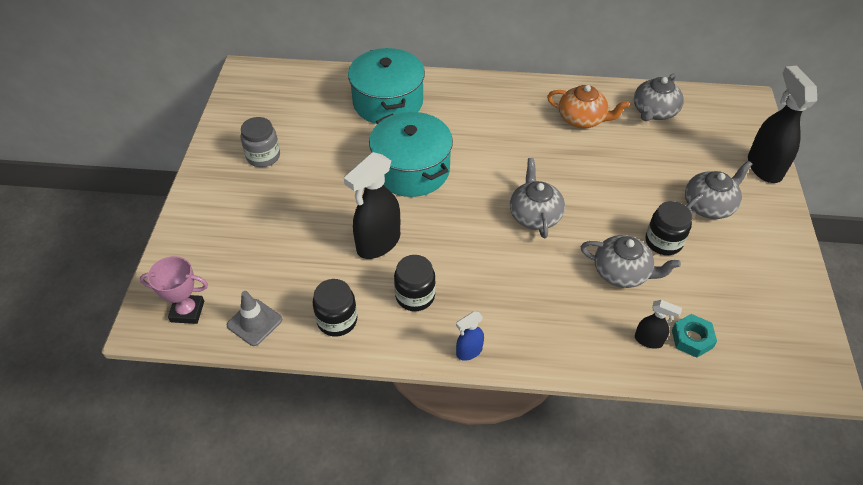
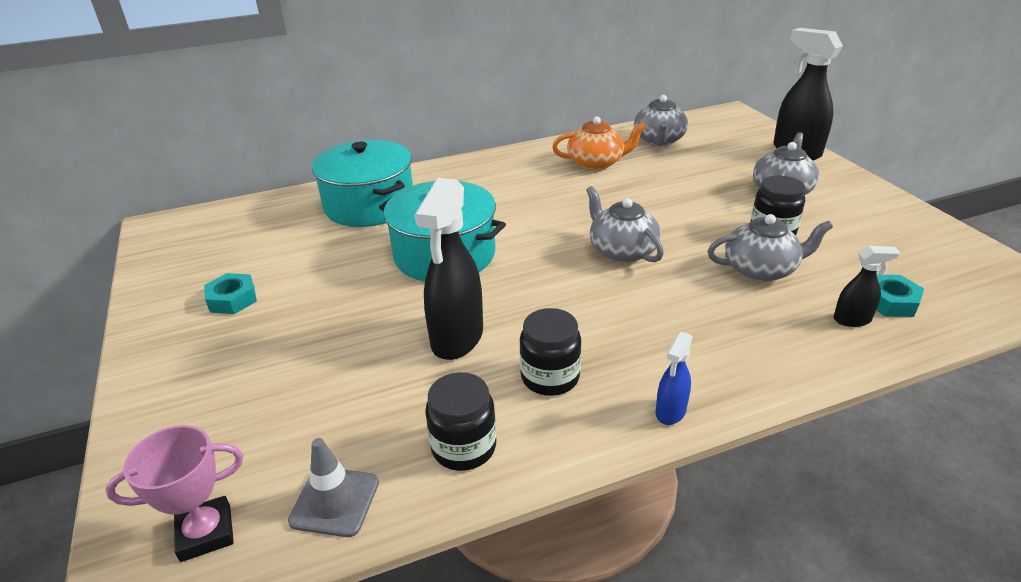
camera: 25 degrees left, 15 degrees down
grey jar [241,117,280,167] -> turquoise nut [204,273,257,314]

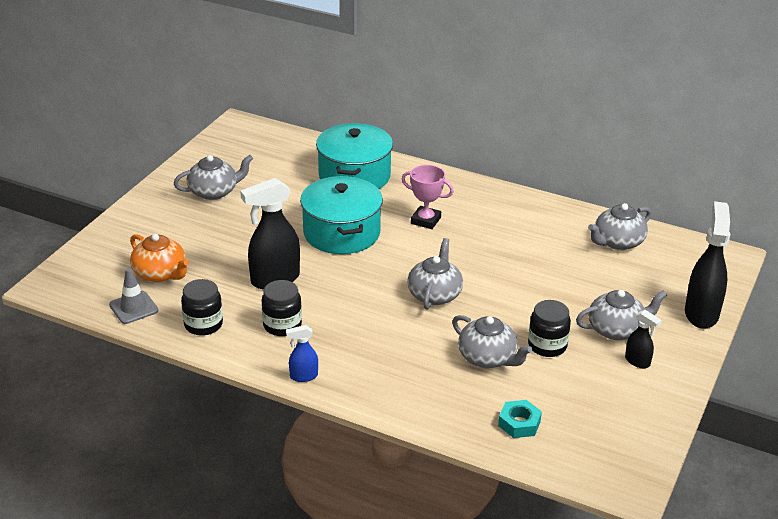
camera: 45 degrees right, 0 degrees up
pink trophy [106,425,243,562] -> pink trophy moved to [402,165,454,229]
turquoise nut [204,273,257,314] -> grey teapot [174,155,253,200]
orange teapot [552,116,646,170] -> orange teapot moved to [130,234,189,282]
black spray bottle [833,246,900,327] -> black spray bottle moved to [625,310,662,368]

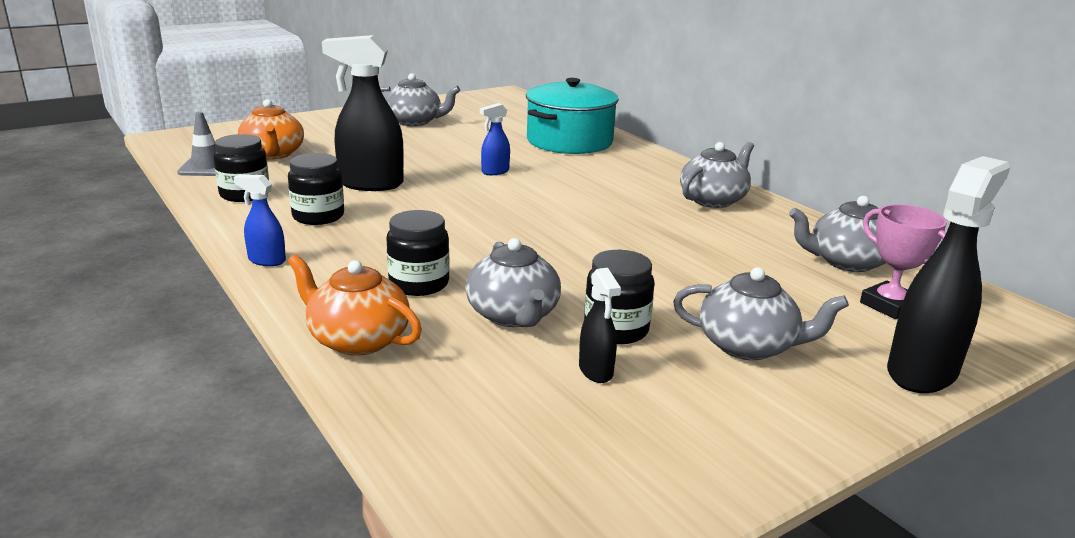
camera: 30 degrees right, 10 degrees down
turquoise pot [300,176,383,254] -> blue spray bottle [480,103,510,175]
pink trophy [402,165,454,229] -> pink trophy moved to [860,204,947,319]
grey teapot [407,238,463,310] -> grey teapot moved to [680,142,754,208]
turquoise nut [498,400,542,438] -> none
black spray bottle [625,310,662,368] -> black spray bottle moved to [579,268,621,383]
none -> orange teapot [288,254,422,356]
none -> black jar [386,210,450,296]

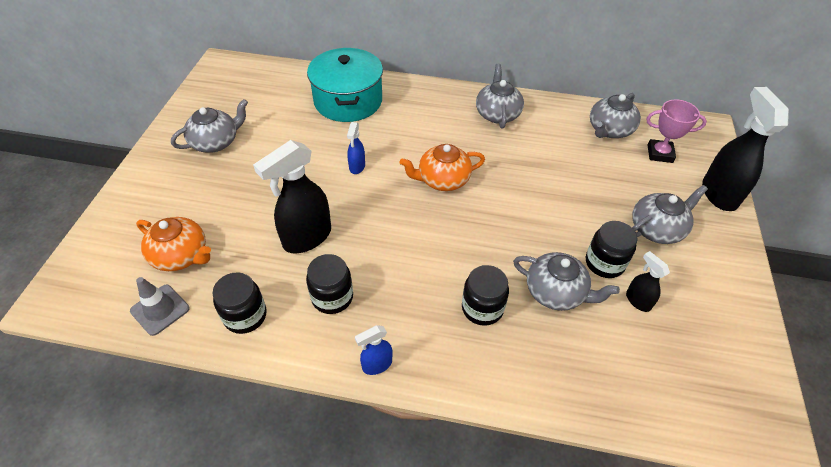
camera: 45 degrees left, 25 degrees up
orange teapot [288,254,422,356] -> orange teapot moved to [399,144,485,191]
black spray bottle [579,268,621,383] -> black spray bottle turned 150 degrees counterclockwise [626,251,670,312]

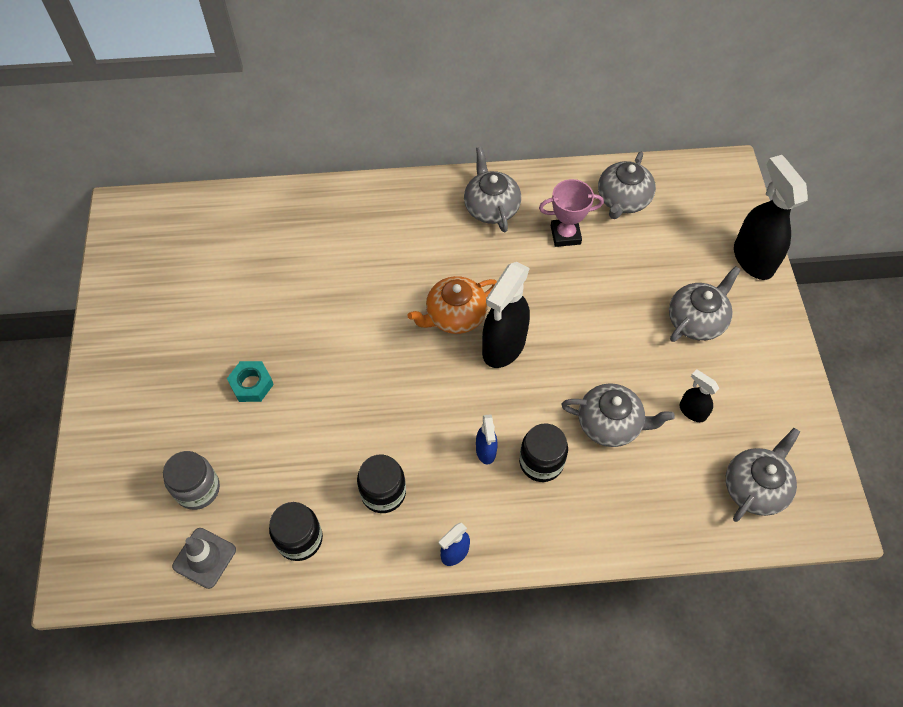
camera: 15 degrees left, 10 degrees up
orange teapot [136,217,211,271] -> grey jar [163,451,220,510]
grey teapot [171,99,248,153] -> grey teapot moved to [726,428,800,522]
black spray bottle [253,140,331,253] -> black spray bottle moved to [482,262,530,368]
turquoise pot [307,48,383,122] -> none
blue spray bottle [347,122,365,174] -> blue spray bottle moved to [476,414,498,464]
black jar [586,221,638,278] -> none
pink trophy [646,99,707,163] -> pink trophy moved to [539,179,604,247]
none -> turquoise nut [227,361,274,402]

